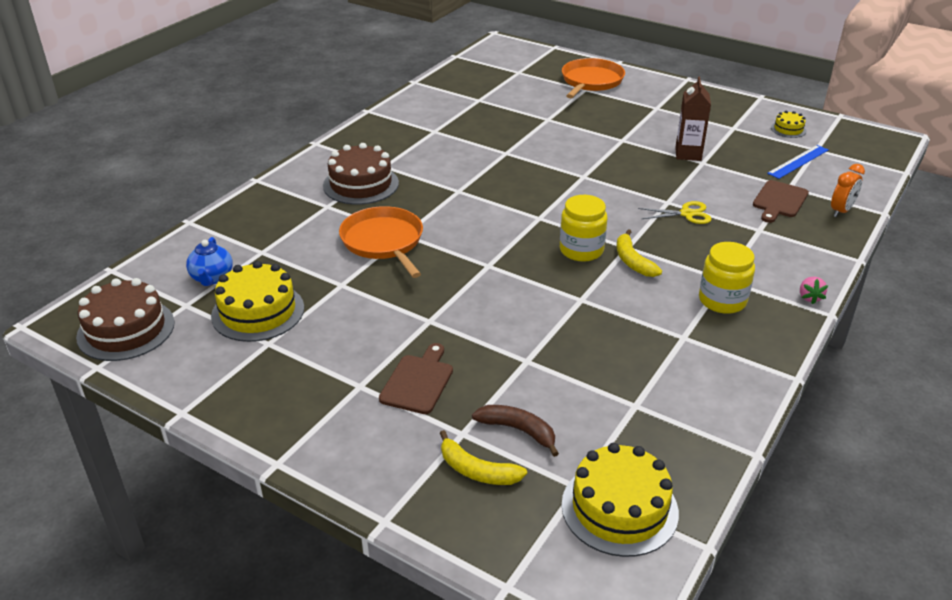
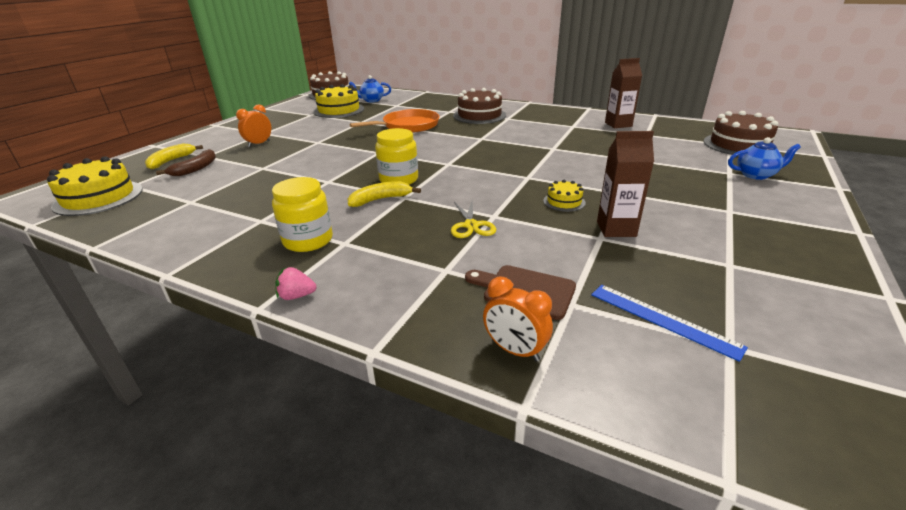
camera: 85 degrees right, 5 degrees down
brown cutting board [379,343,453,414] -> orange clock [236,104,271,147]
orange pan [562,58,625,98] -> blue teapot [728,137,801,180]
yellow cake [771,111,807,138] -> yellow cake moved to [543,180,586,212]
none -> brown carton [605,58,642,128]
none -> brown cake [703,111,779,156]

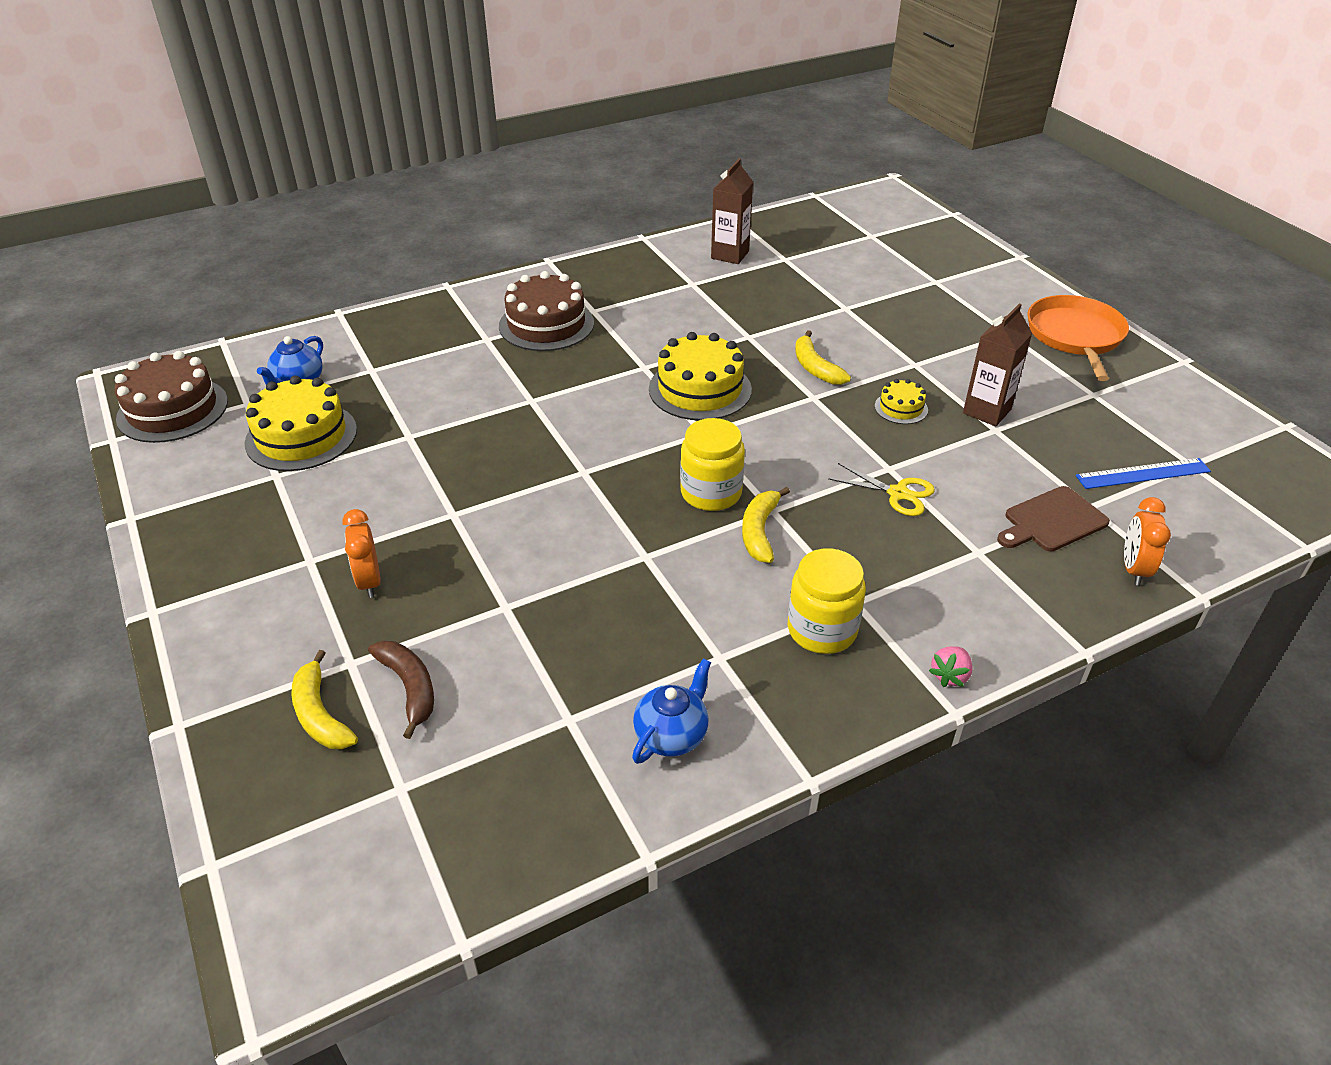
camera: 55 degrees left, 10 degrees up
yellow cake [47,156,143,216] -> yellow cake moved to [649,332,752,420]
orange pan [350,109,440,133] -> orange pan moved to [1027,295,1129,381]
orange clock [483,276,553,361] -> orange clock turned 120 degrees clockwise [1124,497,1171,586]
brown cake [703,111,779,156] -> none
blue teapot [728,137,801,180] -> blue teapot moved to [632,658,711,764]
none -> yellow banana [795,330,851,385]

